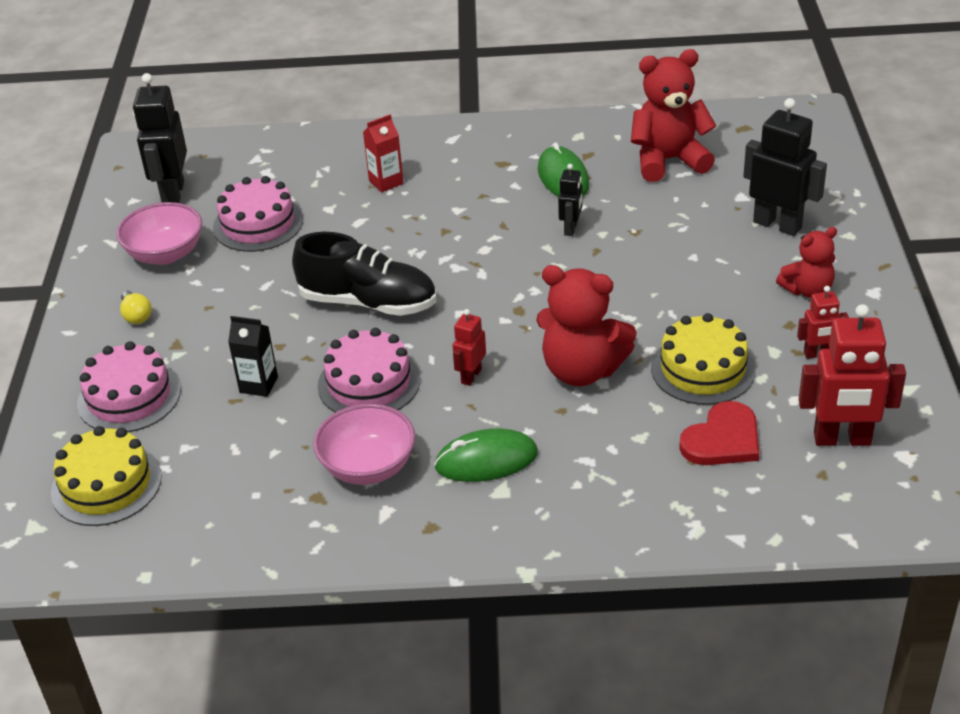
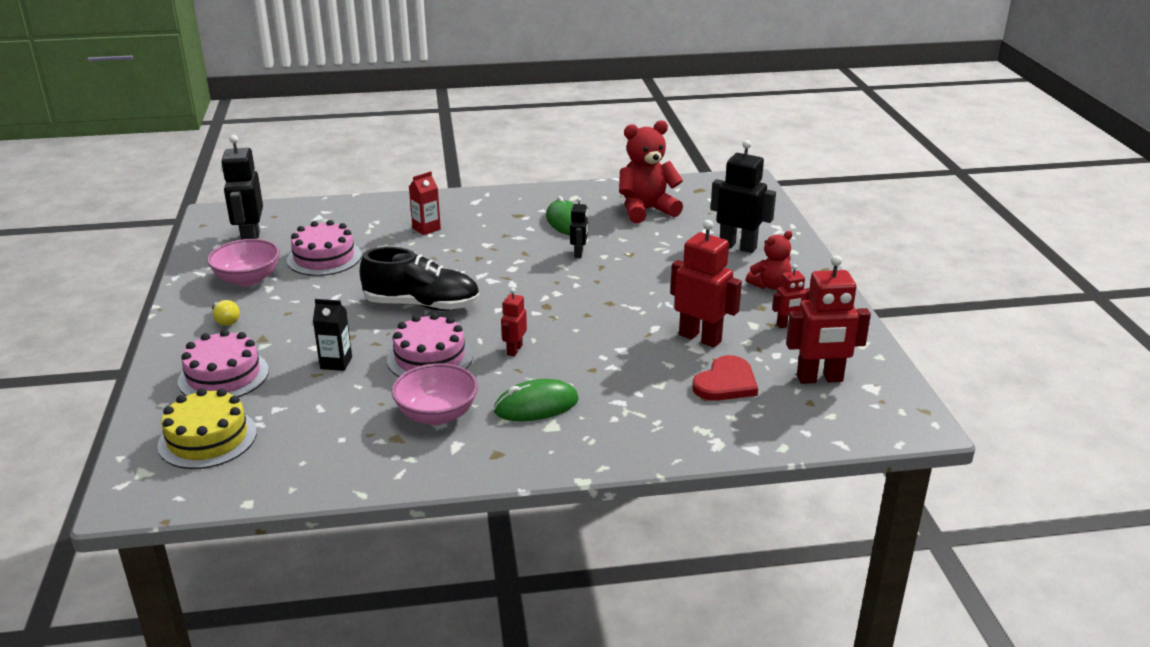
camera: 10 degrees left, 10 degrees down
red teddy bear [536,265,637,386] -> none
yellow cake [651,313,756,405] -> red robot [670,220,742,348]

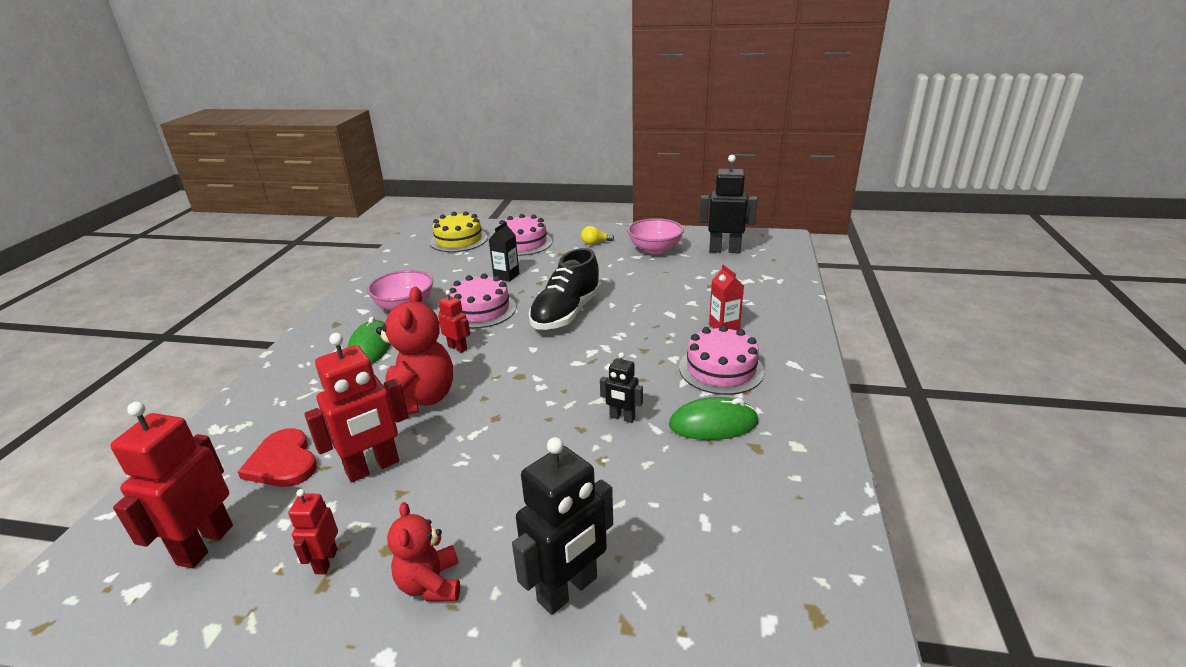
camera: 110 degrees right, 0 degrees up
pink cake [287,220,362,276] -> pink cake moved to [679,325,764,395]
red teddy bear [619,120,683,223] -> red teddy bear moved to [376,287,453,415]

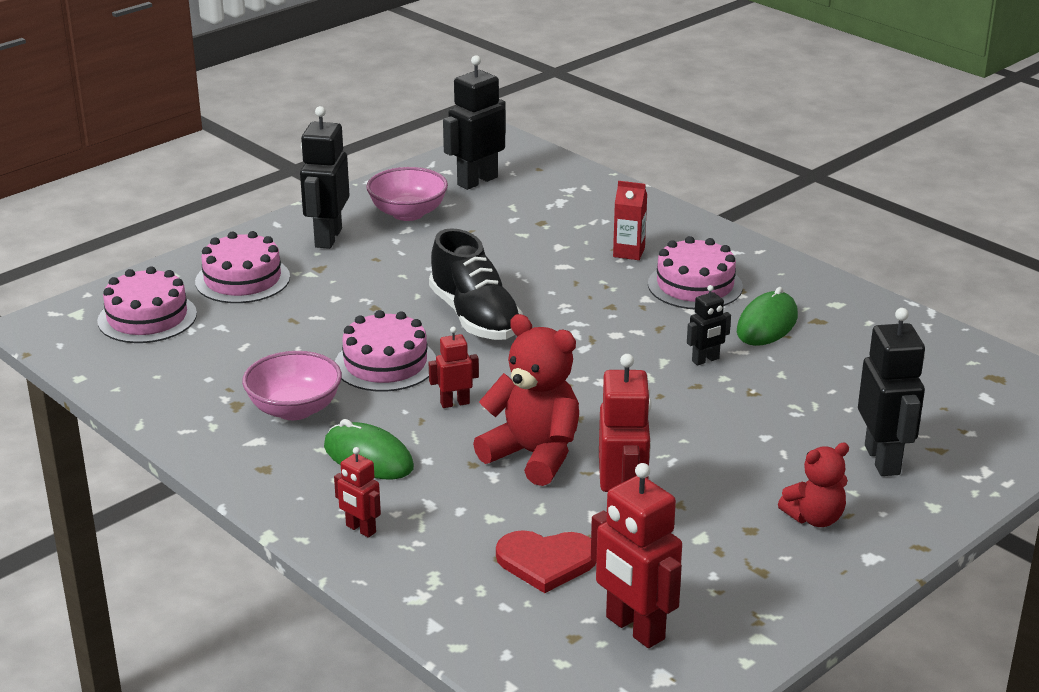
camera: 55 degrees left, 0 degrees up
red robot [288,489,338,574] -> red robot moved to [334,447,381,538]
red teddy bear [387,502,460,601] -> red teddy bear turned 45 degrees counterclockwise [778,443,849,527]
yellow cake [430,211,488,252] -> pink cake [97,266,197,343]
black carton [489,222,520,282] -> none
yellow light bulb [581,226,614,245] -> black robot [300,106,350,249]

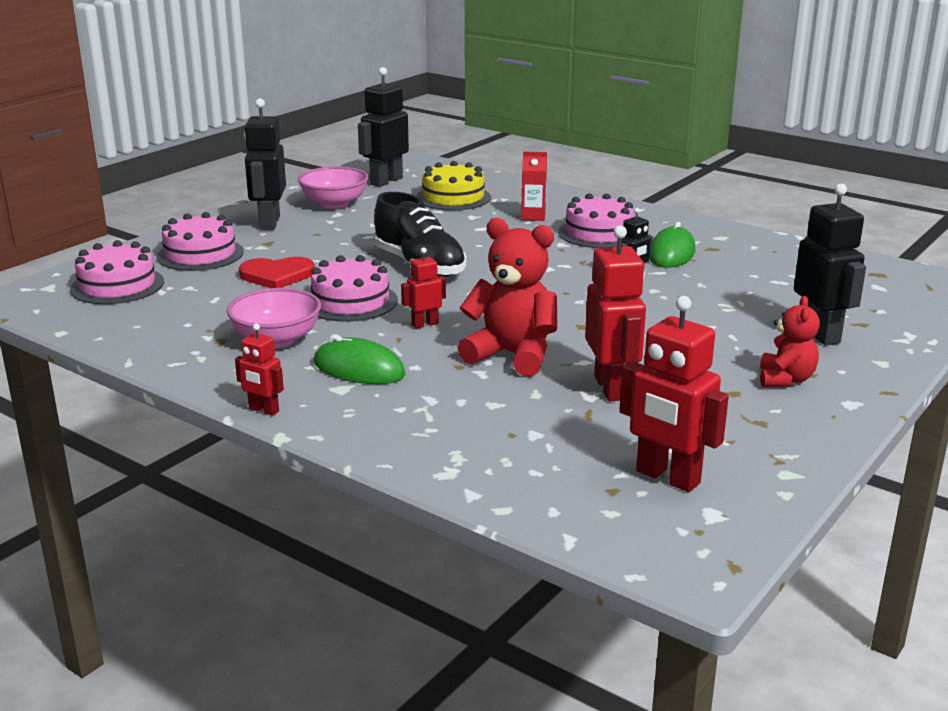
camera: 10 degrees left, 5 degrees down
red robot [334,447,381,538] -> red robot moved to [235,324,284,416]
red heart [496,530,596,593] -> red heart moved to [239,257,315,288]
red teddy bear [778,443,849,527] -> red teddy bear turned 45 degrees counterclockwise [760,296,820,387]
none -> yellow cake [417,161,491,210]

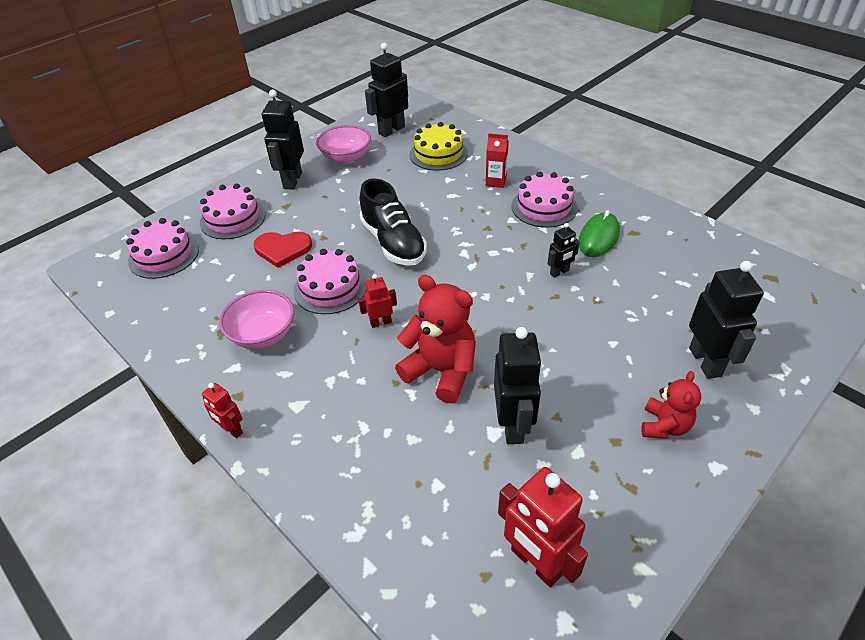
camera: 10 degrees right, 20 degrees up
green mouse [314,334,406,384] -> none
red robot [585,225,646,401] -> black robot [494,327,542,444]

